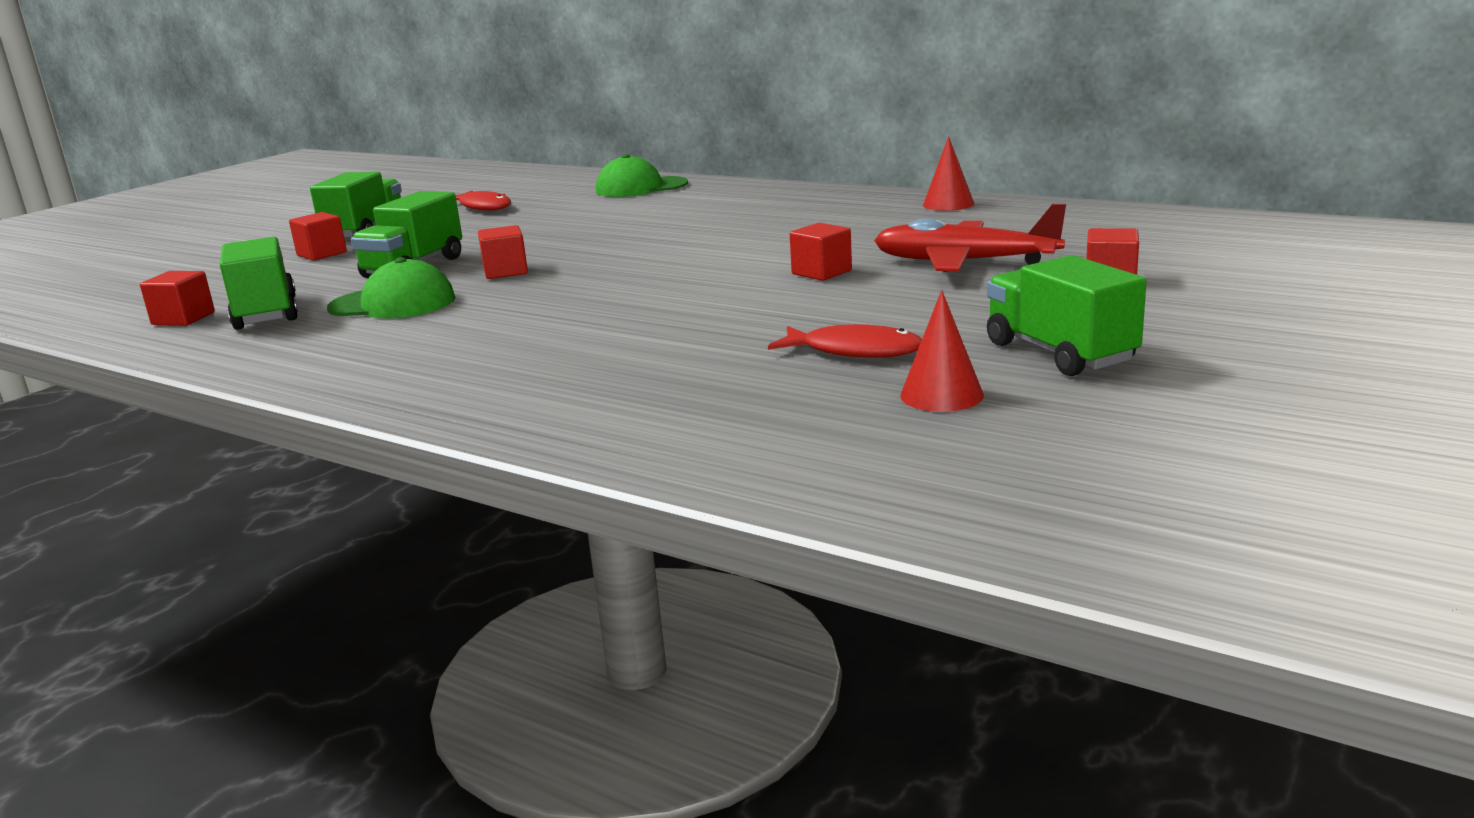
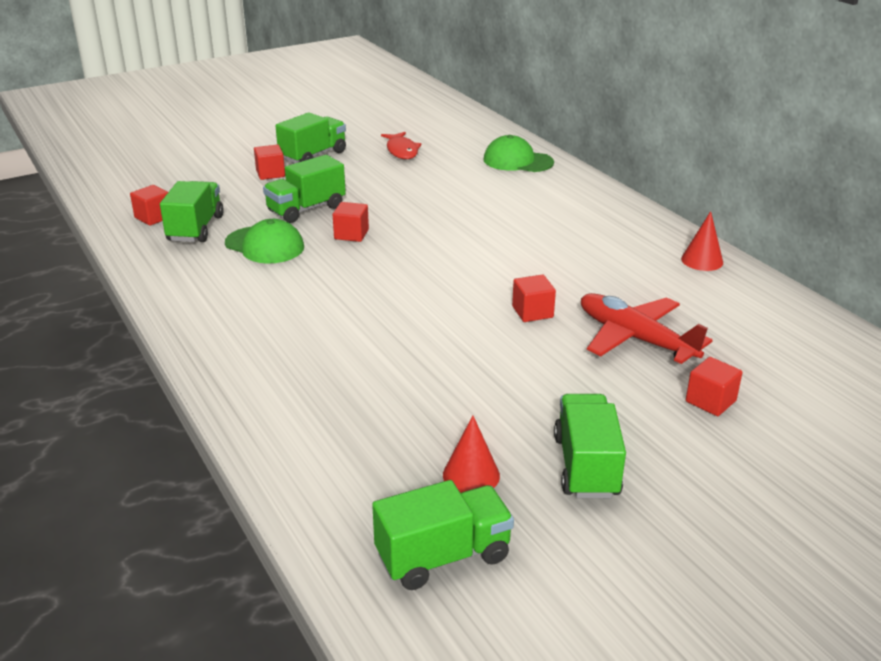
camera: 25 degrees right, 10 degrees up
red fish [768,324,922,358] -> none
none -> green truck [372,480,514,590]

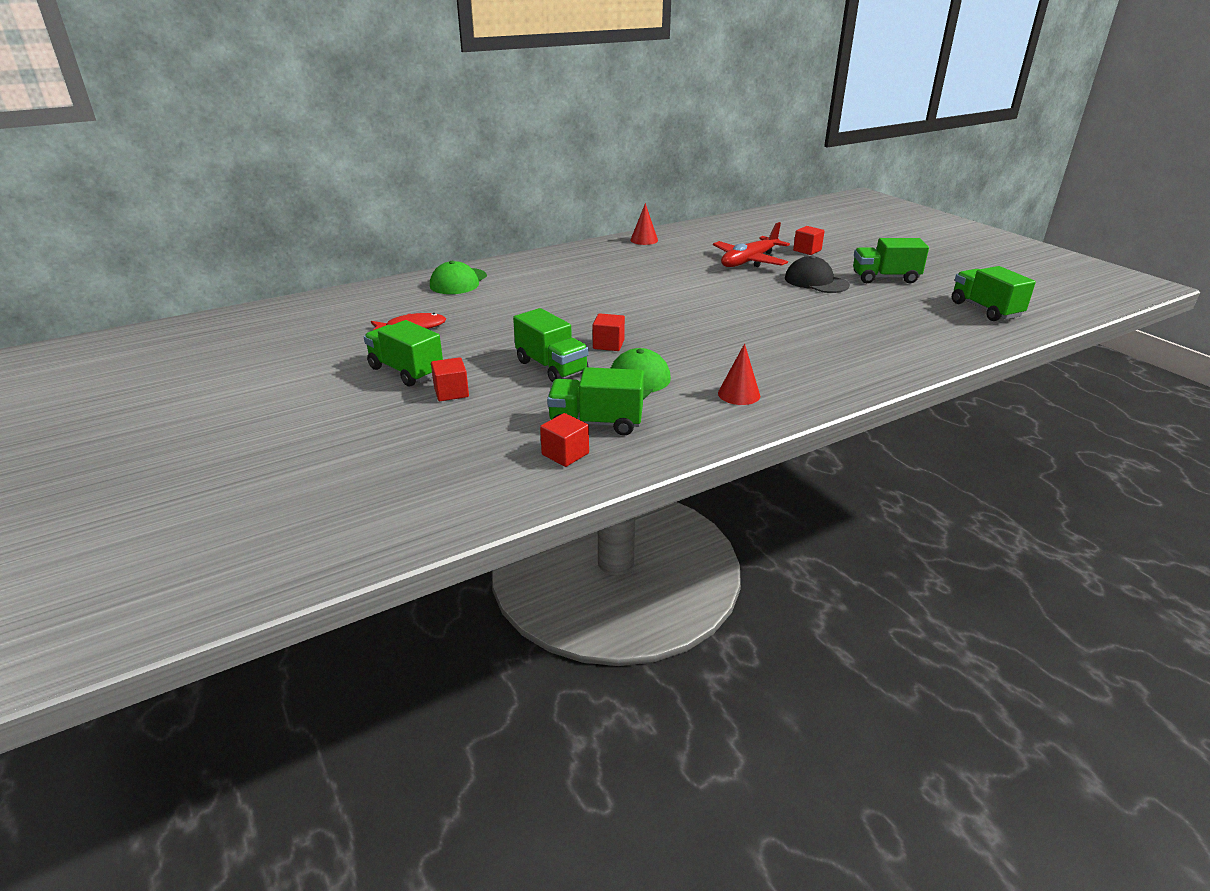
camera: 90 degrees left, 0 degrees up
red cone [443,416,500,493] -> red cone moved to [718,343,760,405]
red cube [512,274,556,322] -> none
none -> black cap [785,256,850,293]

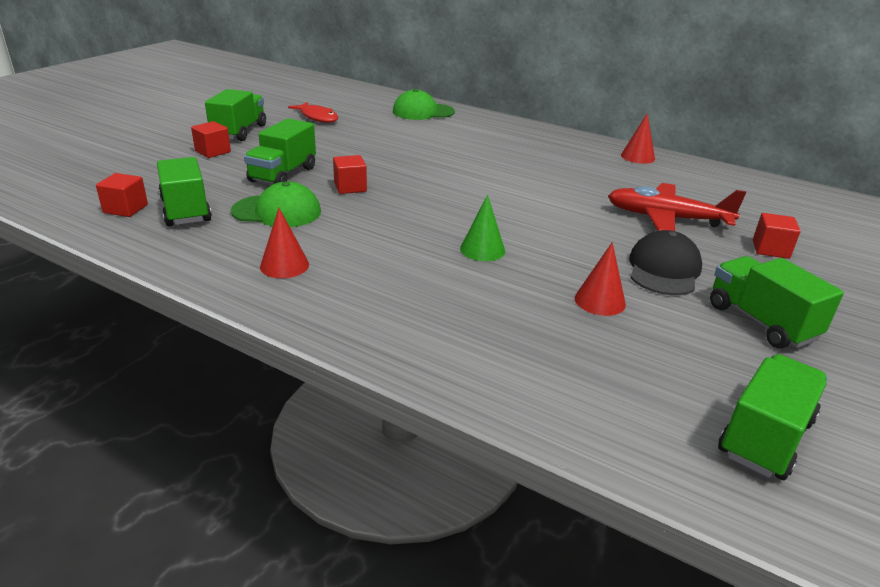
camera: 60 degrees right, 0 degrees up
none -> green cone [460,195,505,261]
none -> red cone [575,242,626,316]

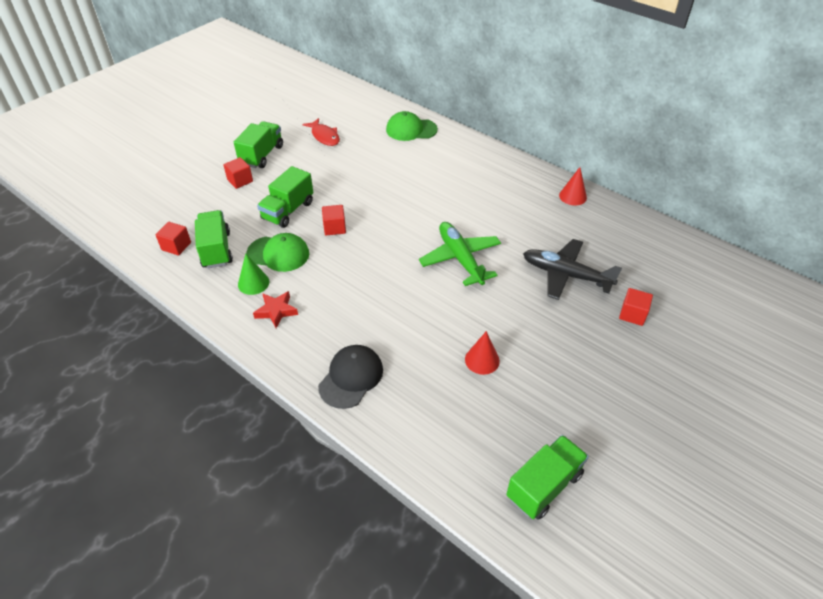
camera: 10 degrees right, 15 degrees up
red cone [260,208,309,278] -> red star [253,291,298,328]
green cone [460,195,505,261] -> green cone moved to [238,253,269,295]
red plane [608,183,746,231] -> black plane [523,239,622,300]
black cap [629,230,702,295] -> black cap moved to [318,345,383,409]
green truck [710,256,844,349] -> none
none -> green plane [419,222,501,286]

